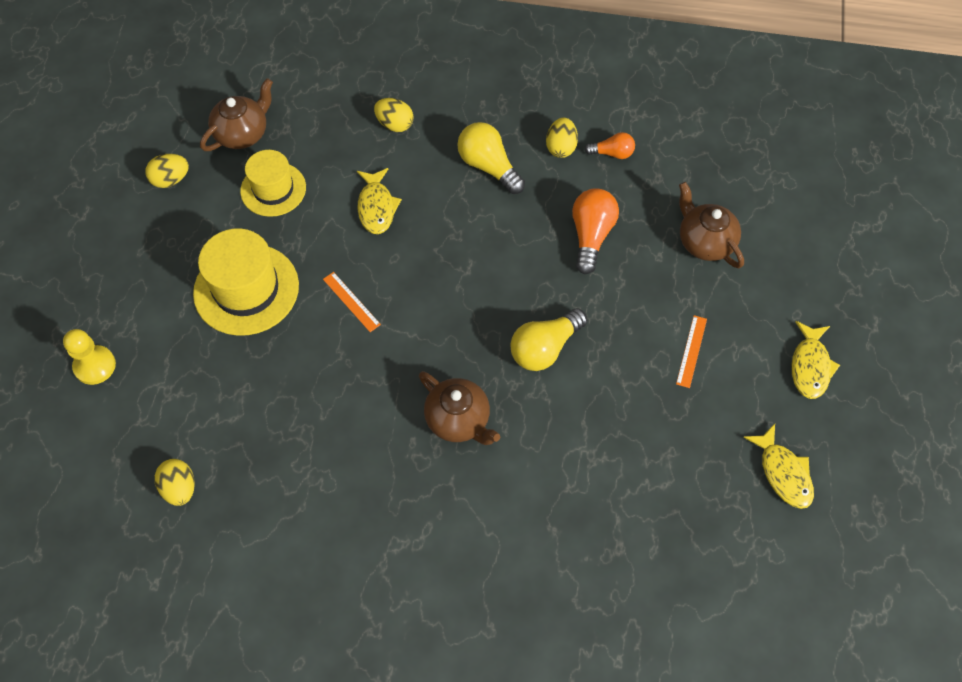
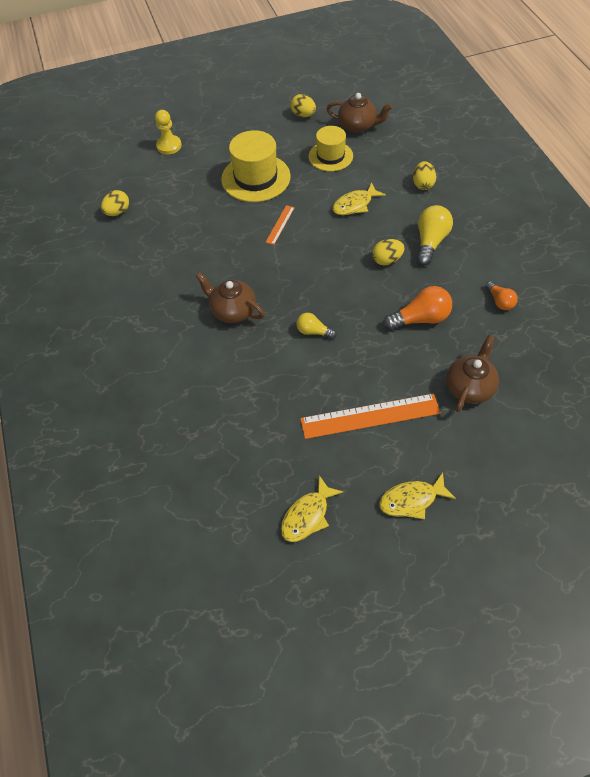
camera: 65 degrees right, 5 degrees down
brown teapot [419,371,500,445] -> brown teapot turned 105 degrees clockwise [196,272,265,323]
yellow light bulb [510,308,587,371] -> yellow light bulb [296,313,337,339], size x0.59
yellow egg [546,118,578,158] -> yellow egg moved to [372,239,405,265]
orange ruler [676,315,707,388] -> orange ruler [300,394,441,439], size x2.08

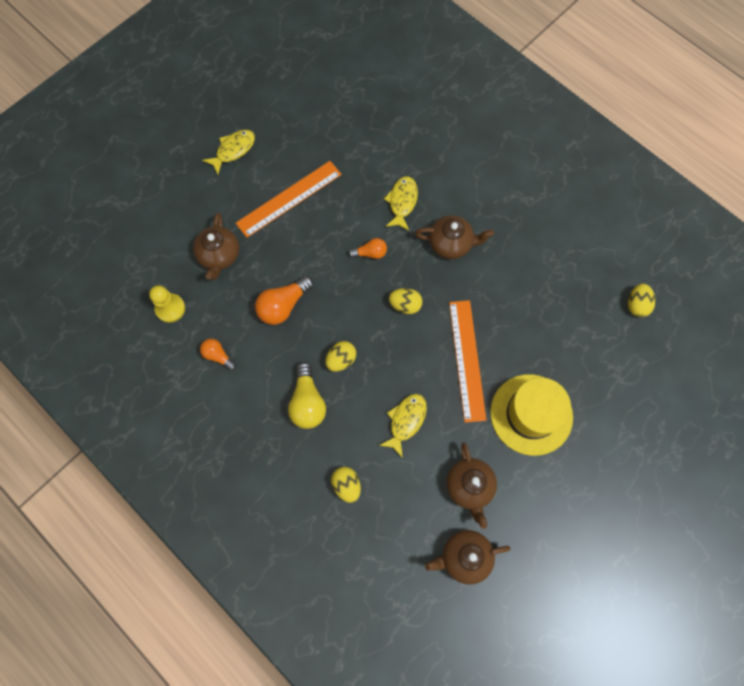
camera: 150 degrees right, 15 degrees up
yellow pawn [155,110,182,155] -> yellow pawn moved to [149,285,185,323]
orange ruler [265,205,295,245] -> orange ruler [449,300,486,423], size x2.08
yellow fish [281,475,343,542] -> yellow fish moved to [384,176,418,231]
yellow egg [290,94,316,117] -> yellow egg moved to [389,288,423,314]
yellow light bulb [296,313,337,339] -> orange light bulb [348,238,387,259]
yellow hat [309,126,353,171] -> brown teapot [446,442,497,529]

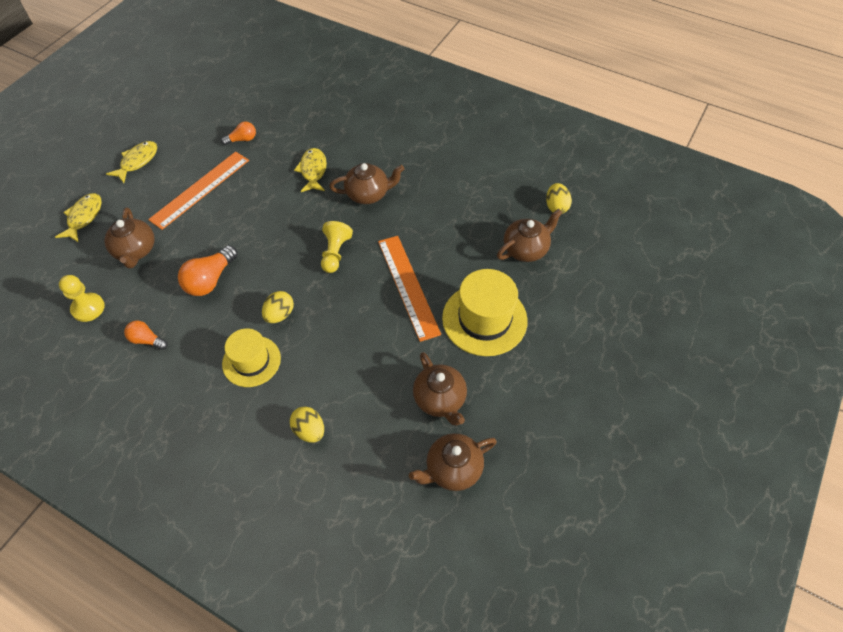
camera: 15 degrees left, 15 degrees down
yellow light bulb [288,362,326,429] -> yellow hat [222,328,281,387]
orange light bulb [348,238,387,259] -> orange light bulb moved to [221,121,256,145]
yellow fish [379,394,427,458] -> yellow fish moved to [55,193,102,242]
yellow egg [389,288,423,314] -> yellow pawn [321,221,353,273]
none -> brown teapot [497,209,562,262]

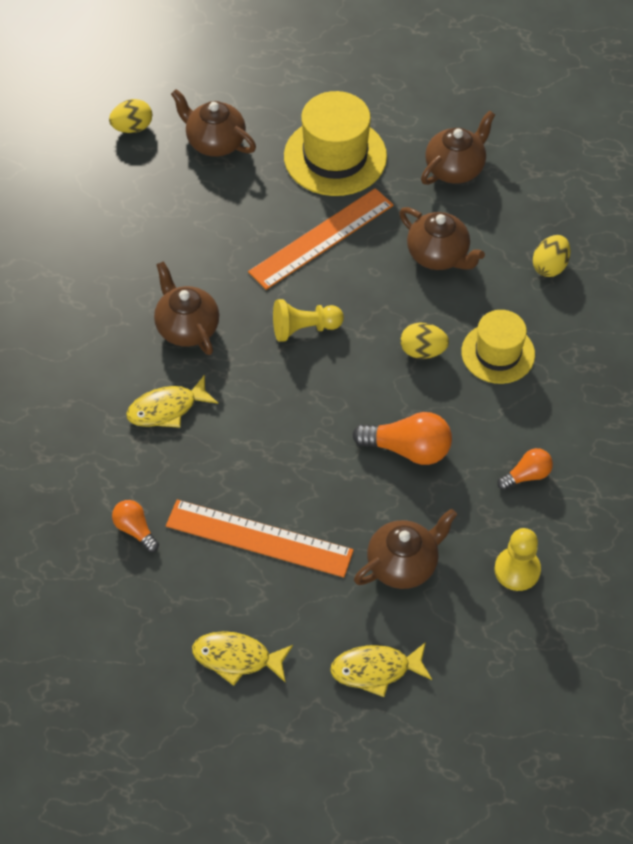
camera: 110 degrees left, 0 degrees up
orange light bulb [124,320,168,350] -> orange light bulb turned 120 degrees counterclockwise [497,448,553,490]
brown teapot [409,433,497,491] -> brown teapot moved to [399,207,485,270]

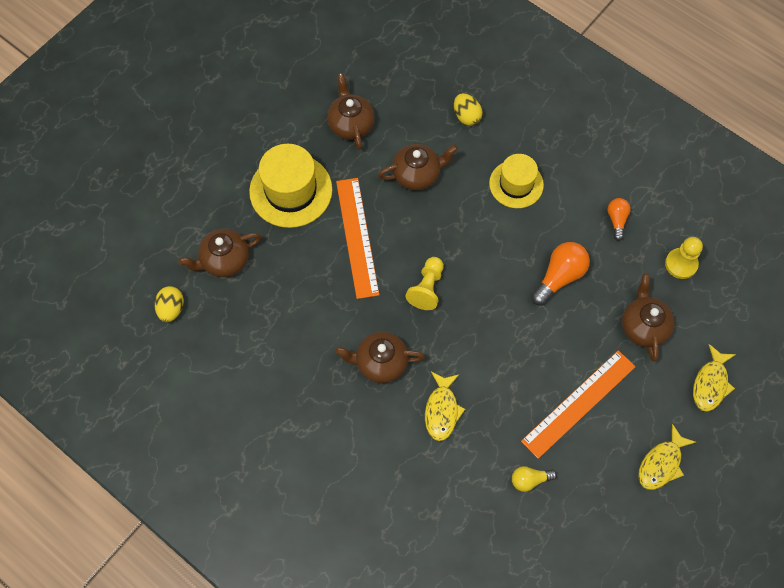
camera: 60 degrees left, 10 degrees up
orange light bulb [112,500,159,552] -> yellow light bulb [512,466,557,492]
yellow egg [400,323,449,359] -> none

